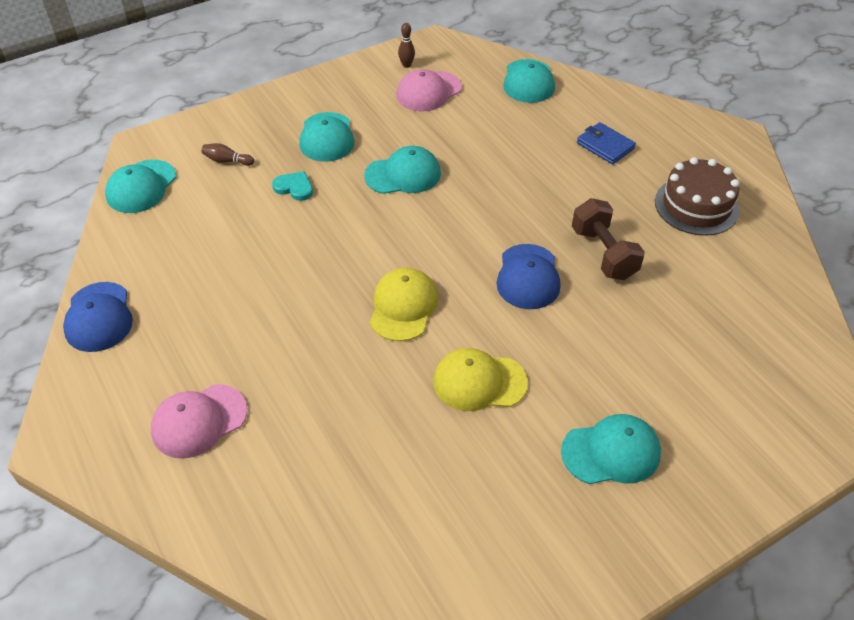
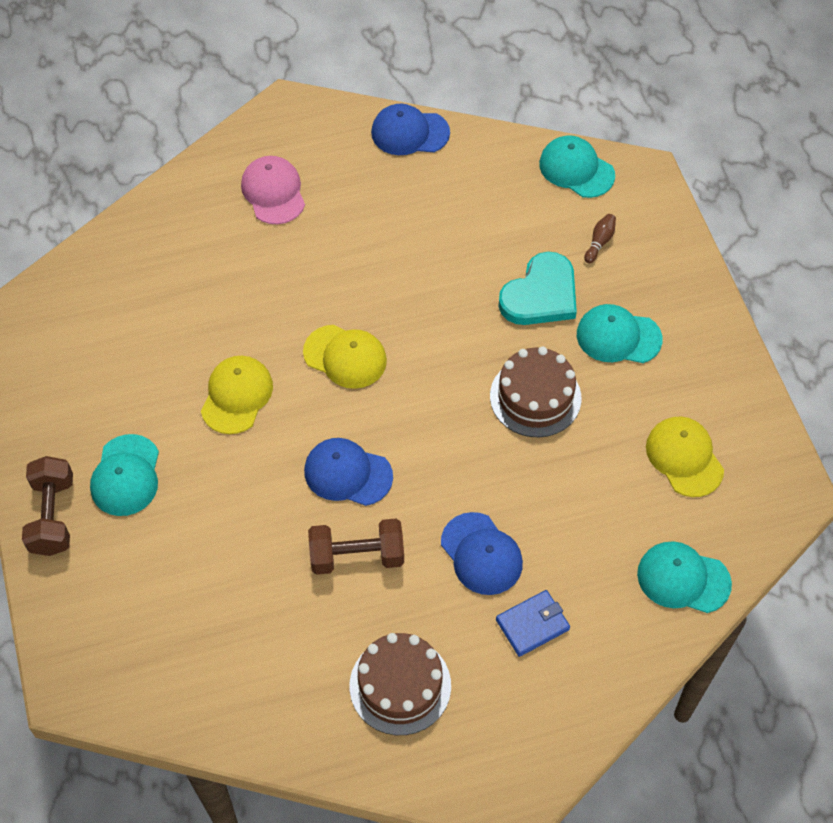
camera: 105 degrees right, 10 degrees up
turquoise heart [272,171,313,201] -> turquoise heart [498,252,577,325], size x1.96
turquoise cap [364,146,441,194] -> brown cake [490,346,581,437]
pink cap [396,69,462,111] -> yellow cap [646,417,724,497]
brown bowling pin [398,23,415,68] -> none
none -> brown dumbbell [22,456,73,556]
none -> blue cap [441,512,523,595]

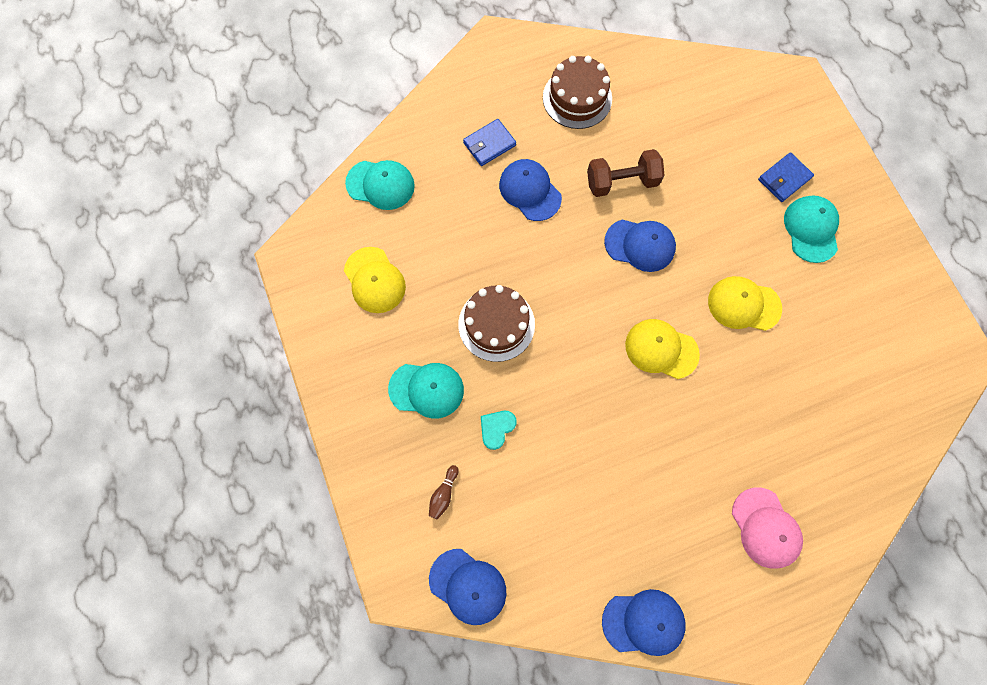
camera: 175 degrees right, 15 degrees up
brown dumbbell [22,456,73,556] -> none
yellow cap [201,356,273,434] -> yellow cap turned 90 degrees clockwise [708,276,782,331]
turquoise heart [498,252,577,325] -> turquoise heart [481,411,516,450], size x0.51
turquoise cap [539,136,615,198] -> blue cap [429,549,506,625]
none -> blue wallet [758,152,814,202]

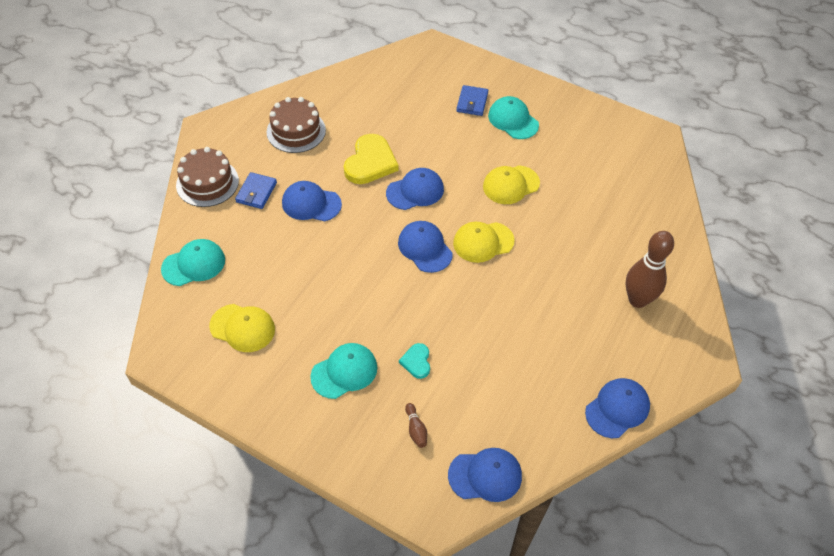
camera: 40 degrees left, 20 degrees down
brown cake [458,285,535,362] -> brown cake moved to [176,147,239,207]
brown dumbbell [587,149,664,197] -> yellow heart [344,134,399,184]
pink cap [732,488,803,569] -> brown bowling pin [625,231,674,308]
none -> blue cap [398,221,453,273]

